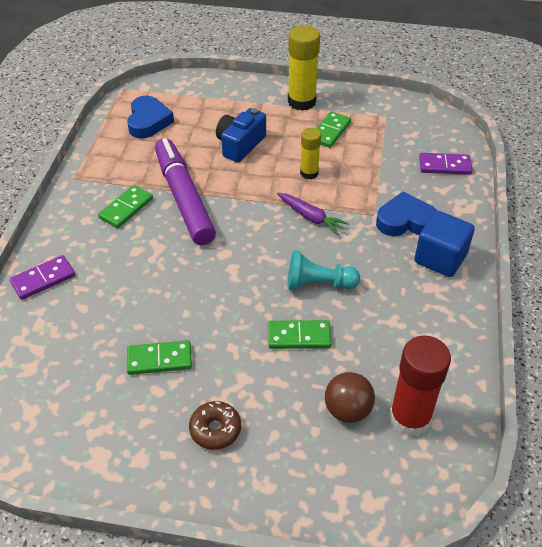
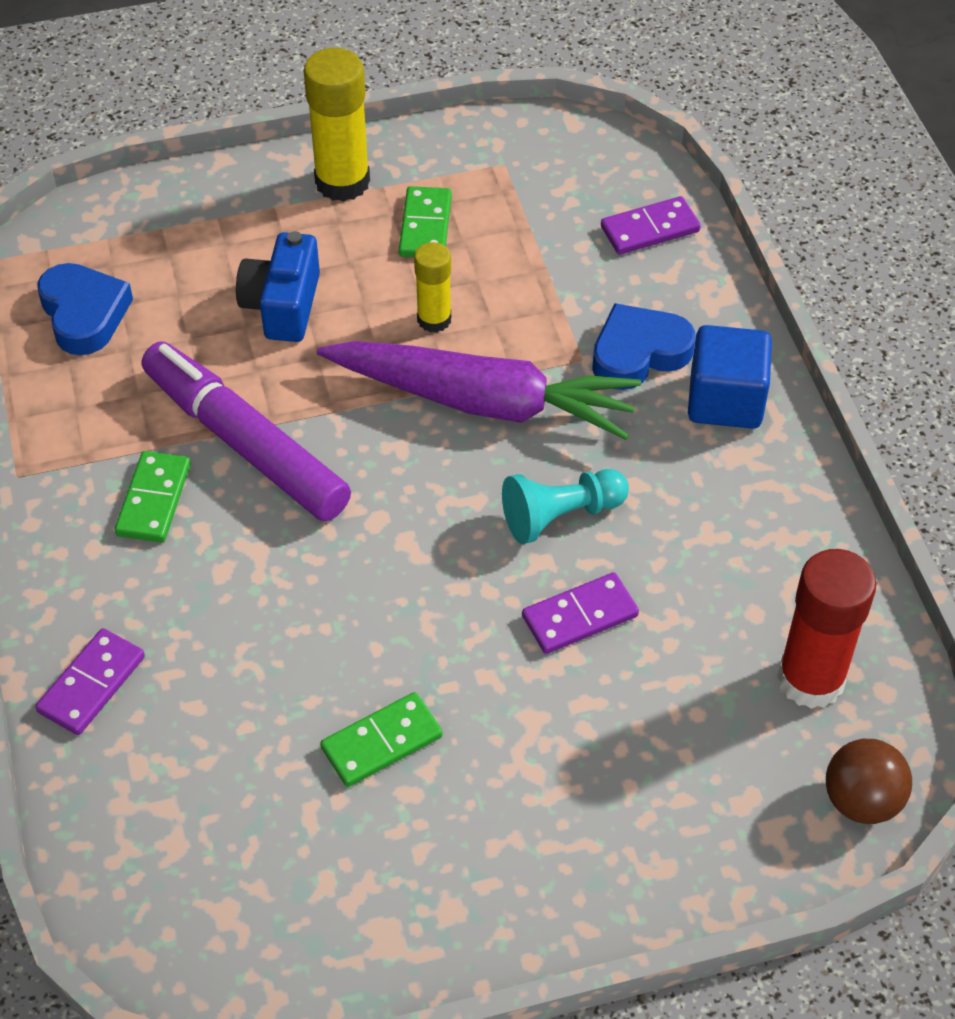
camera: 25 degrees left, 5 degrees up
brown donut [189,401,241,450] -> none
green domino [268,320,331,349] -> purple domino [522,572,639,654]
purple carrot [277,193,349,235] -> purple carrot [317,341,641,440], size x2.16
brown ball [325,372,375,423] -> brown ball moved to [826,739,912,824]

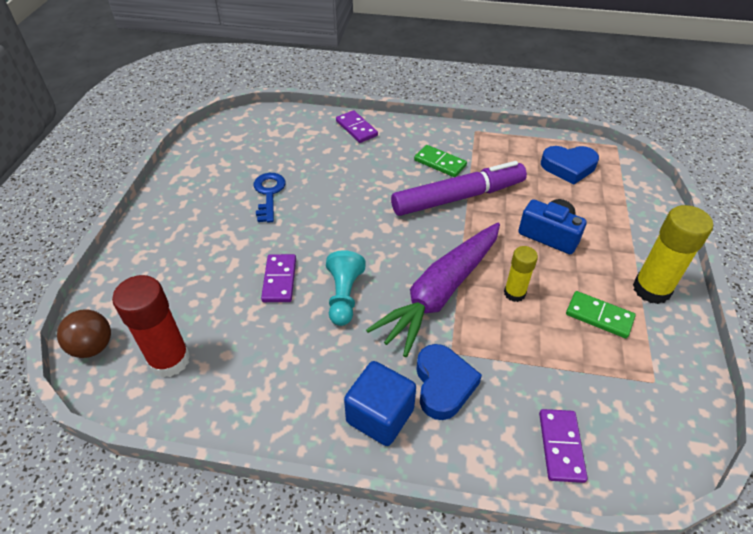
camera: 115 degrees right, 5 degrees down
green domino [320,692,443,787] -> blue key [254,173,286,223]

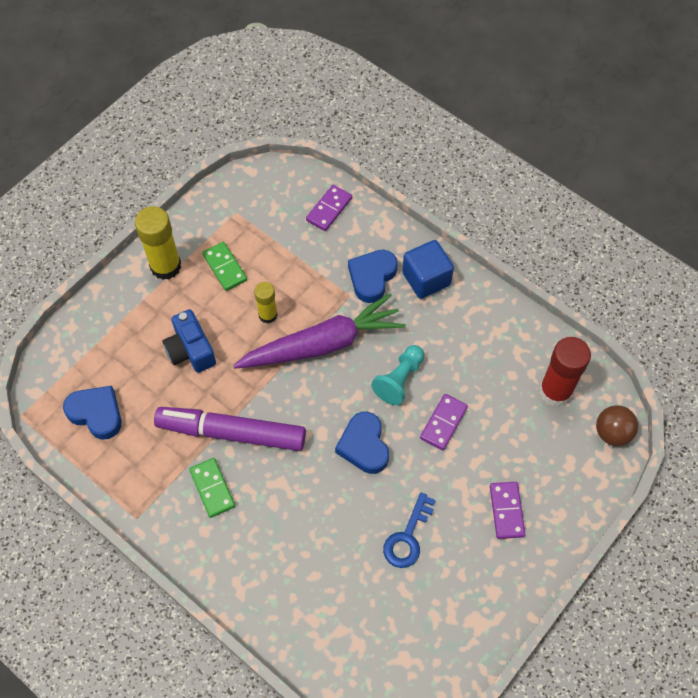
camera: 150 degrees left, 15 degrees up
purple domino [336,110,378,143] -> purple domino moved to [490,482,525,539]
none -> blue heart [335,412,389,474]

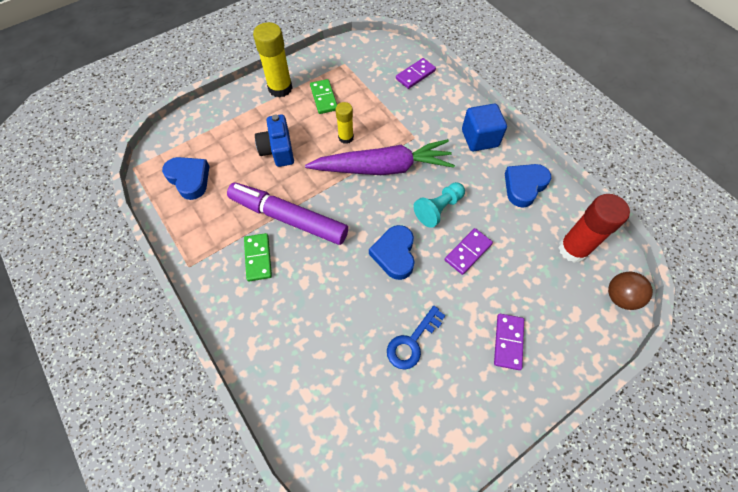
camera: 15 degrees right, 0 degrees up
blue heart [348,250,398,303] -> blue heart moved to [505,164,551,208]

